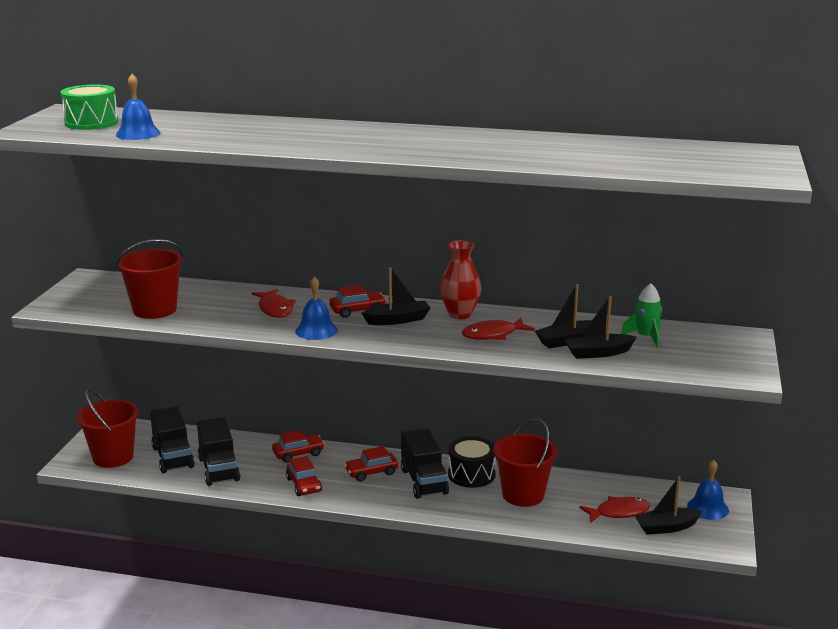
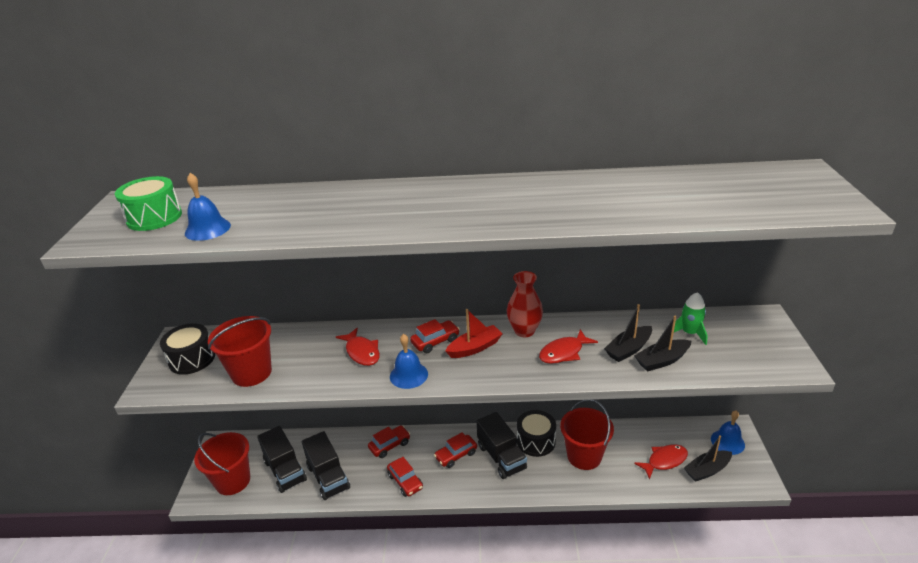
camera: 10 degrees left, 10 degrees up
black boat [362,267,431,325] -> red boat [445,309,503,358]
none -> black drum [160,323,215,375]

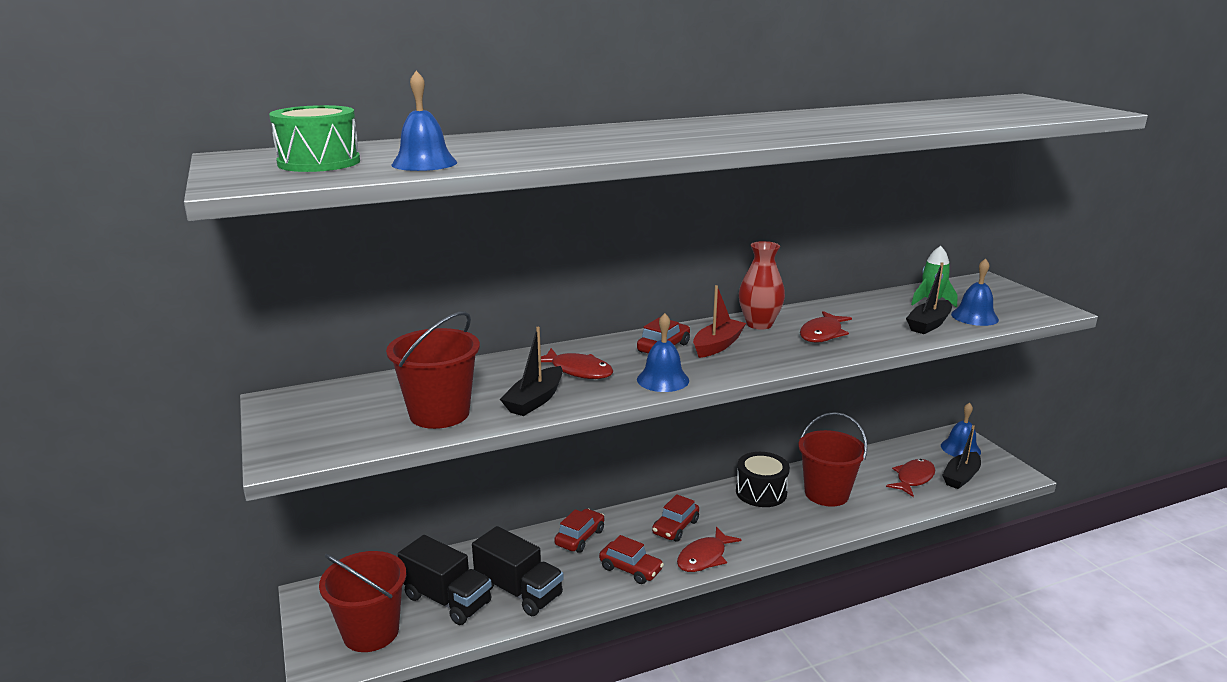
camera: 25 degrees left, 10 degrees down
black drum [160,323,215,375] -> none
black truck [476,412,527,479] -> none
black boat [604,304,652,362] -> black boat moved to [500,327,563,416]
none -> red fish [677,527,742,572]
none -> blue bell [951,258,999,326]

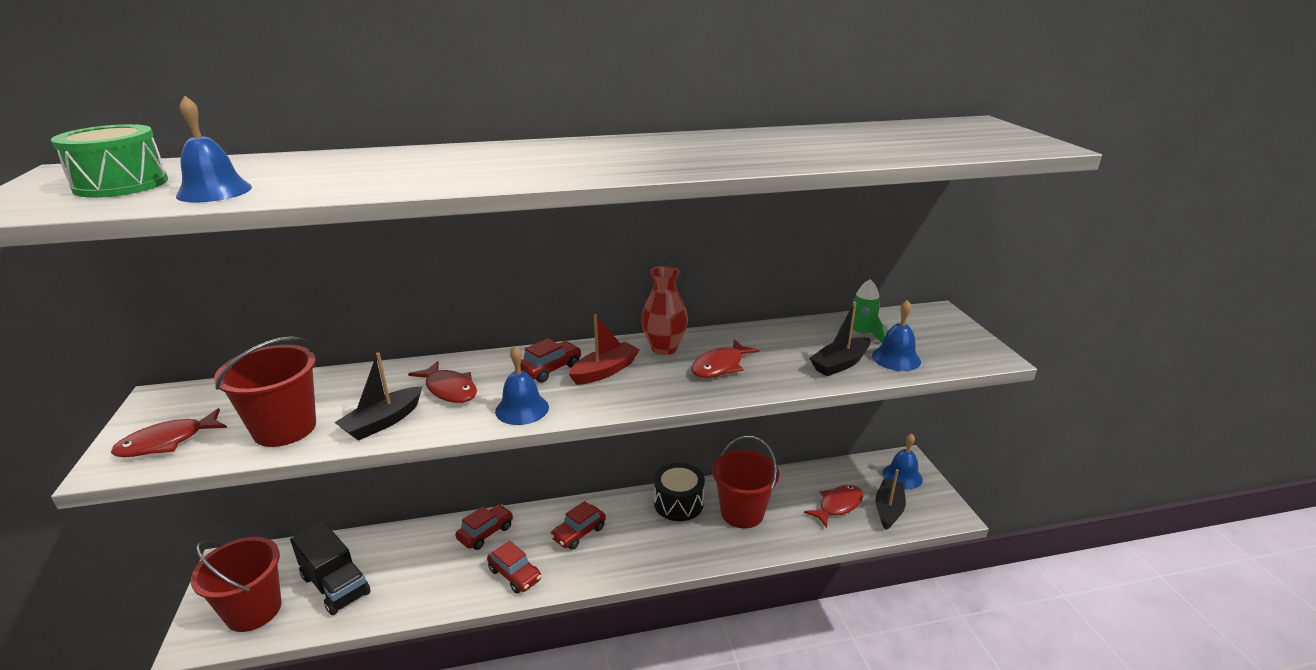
camera: 10 degrees right, 5 degrees up
black truck [472,526,564,616] -> none
red fish [677,527,742,572] -> red fish moved to [111,408,227,457]
black boat [942,425,981,489] -> black boat turned 150 degrees clockwise [876,469,906,530]

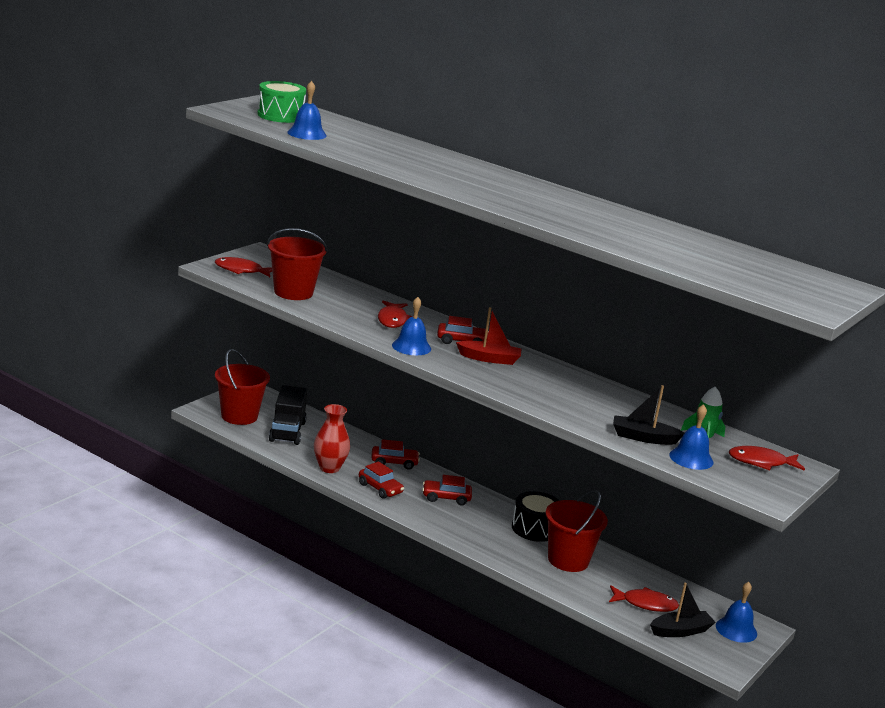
camera: 45 degrees right, 5 degrees down
black boat [334,352,422,441] -> none
red car [487,541,542,594] -> red car turned 45 degrees counterclockwise [359,461,404,499]
red vase [641,266,688,355] -> red vase moved to [314,404,350,473]
red fish [691,339,760,378] -> red fish moved to [729,446,805,471]

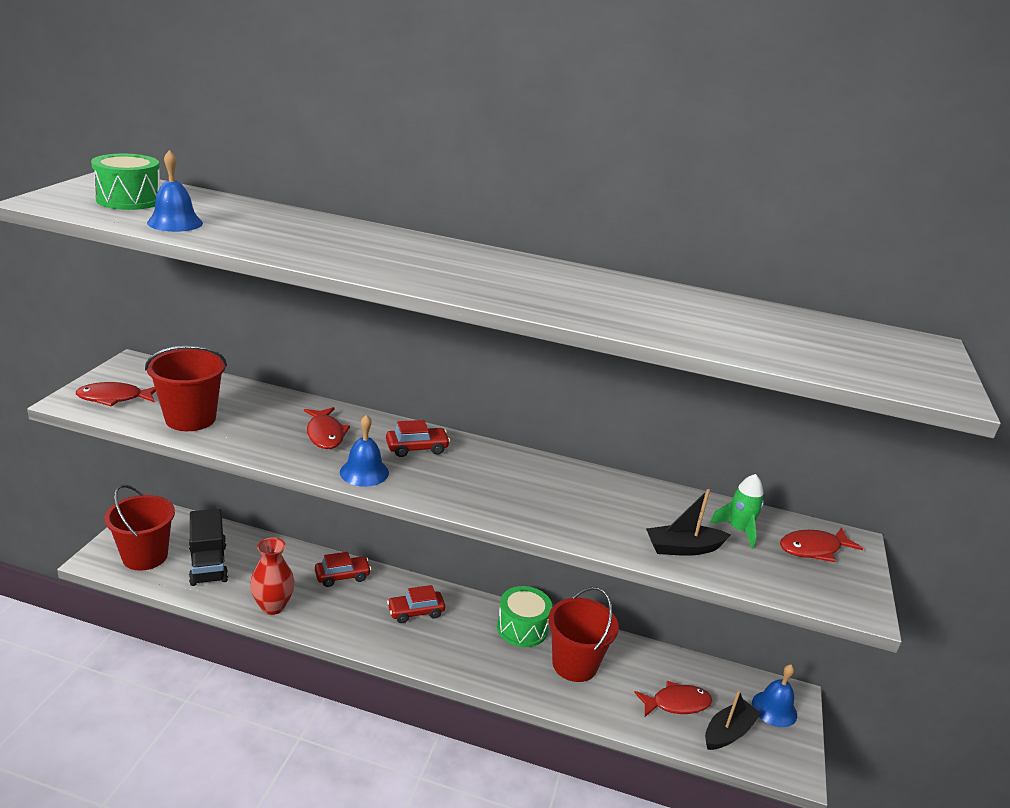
camera: 20 degrees left, 5 degrees up
red car [359,461,404,499] -> none
red boat [456,307,521,365] -> none
black drum [512,491,559,542] -> green drum [497,586,552,647]
blue bell [669,404,713,470] -> none

